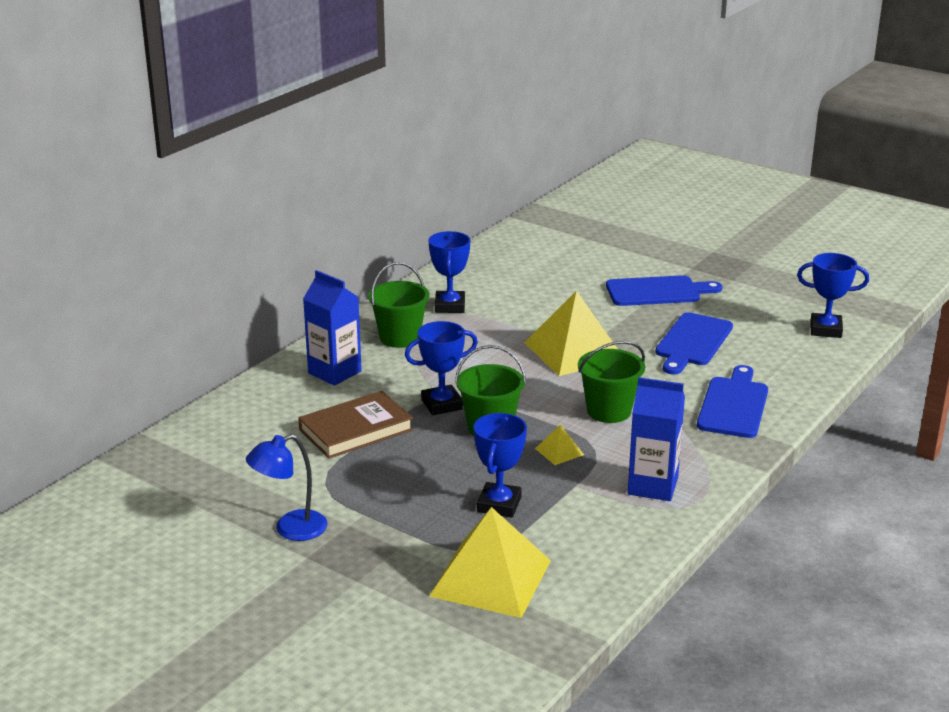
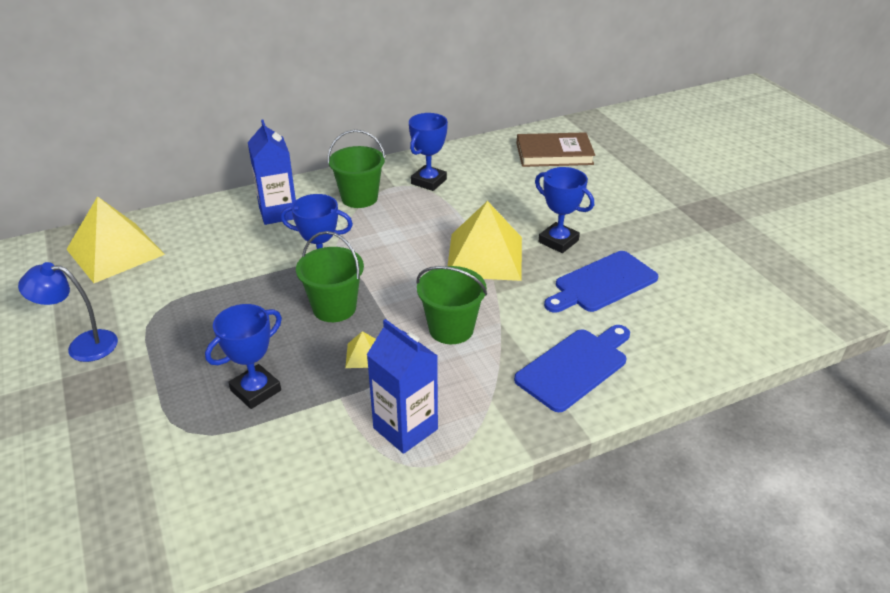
camera: 30 degrees right, 10 degrees up
brown book [298,391,414,459] -> brown book moved to [516,132,595,167]
yellow pyramid [429,507,551,618] -> yellow pyramid moved to [66,196,165,283]
blue cutting board [606,275,722,306] -> none
blue trophy [797,253,869,338] -> blue trophy moved to [535,167,594,253]

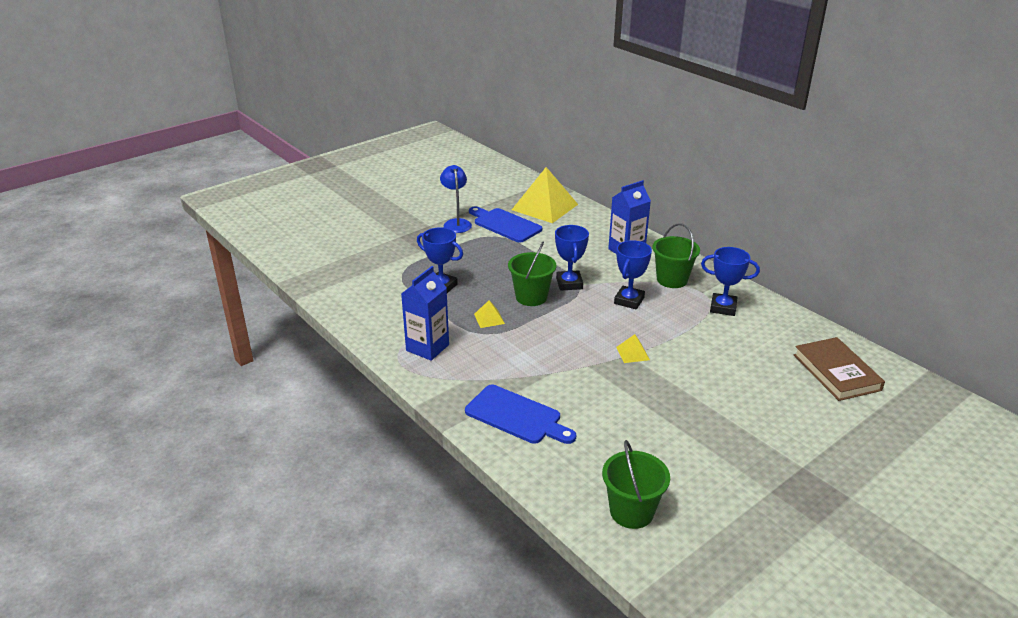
camera: 75 degrees right, 5 degrees down
green bucket [417,266,487,344] -> green bucket moved to [602,440,670,529]
yellow pyramid [448,201,522,281] -> yellow pyramid [616,334,650,363], size x0.42
blue trophy [535,167,594,253] -> blue trophy moved to [614,240,652,310]
blue cutting board [544,251,658,313] -> blue cutting board moved to [469,207,542,243]

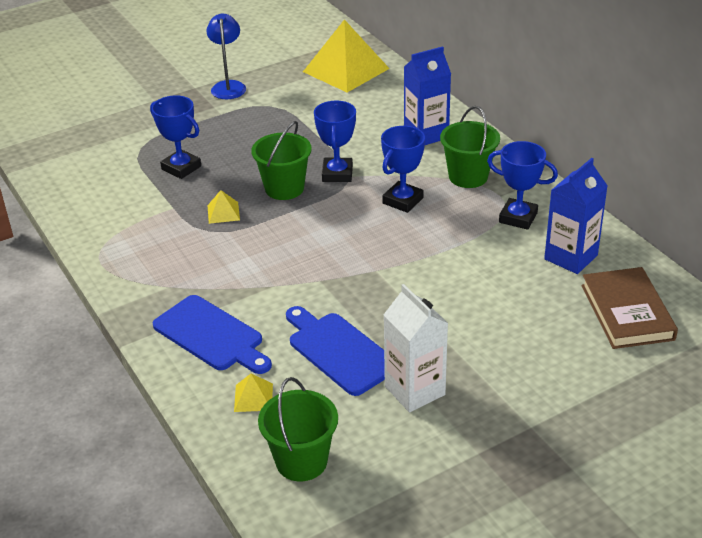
camera: 10 degrees right, 5 degrees up
blue carton [401,266,449,361] -> blue carton moved to [544,158,607,274]
blue cutting board [469,207,542,243] -> blue cutting board moved to [286,306,385,396]
yellow pyramid [616,334,650,363] -> yellow pyramid moved to [234,374,273,412]
none -> white carton [384,284,448,412]

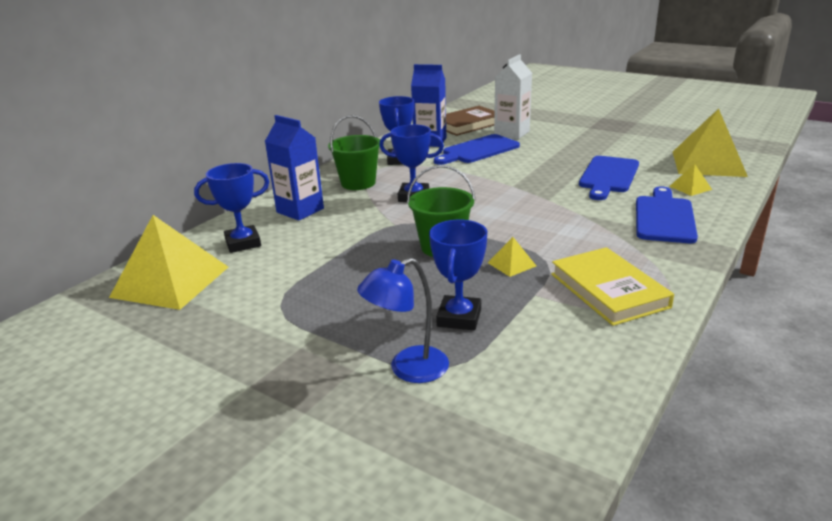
camera: 115 degrees left, 10 degrees down
blue lamp [206,14,246,99] -> blue lamp moved to [357,258,449,383]
green bucket [258,377,338,481] -> yellow pyramid [673,109,748,177]
blue trophy [314,101,356,182] -> blue trophy moved to [194,163,269,253]
white carton [384,284,448,412] -> white carton moved to [494,54,532,139]
none -> blue cutting board [434,134,520,165]
none -> yellow book [551,247,674,326]

